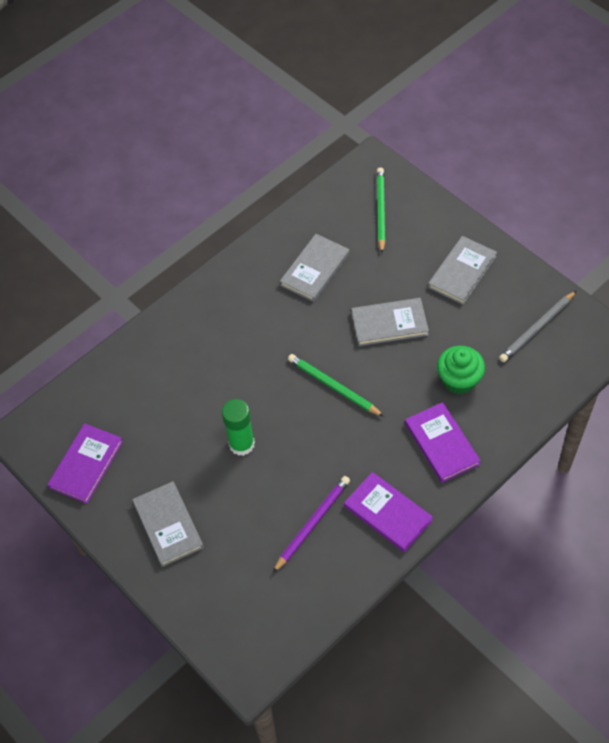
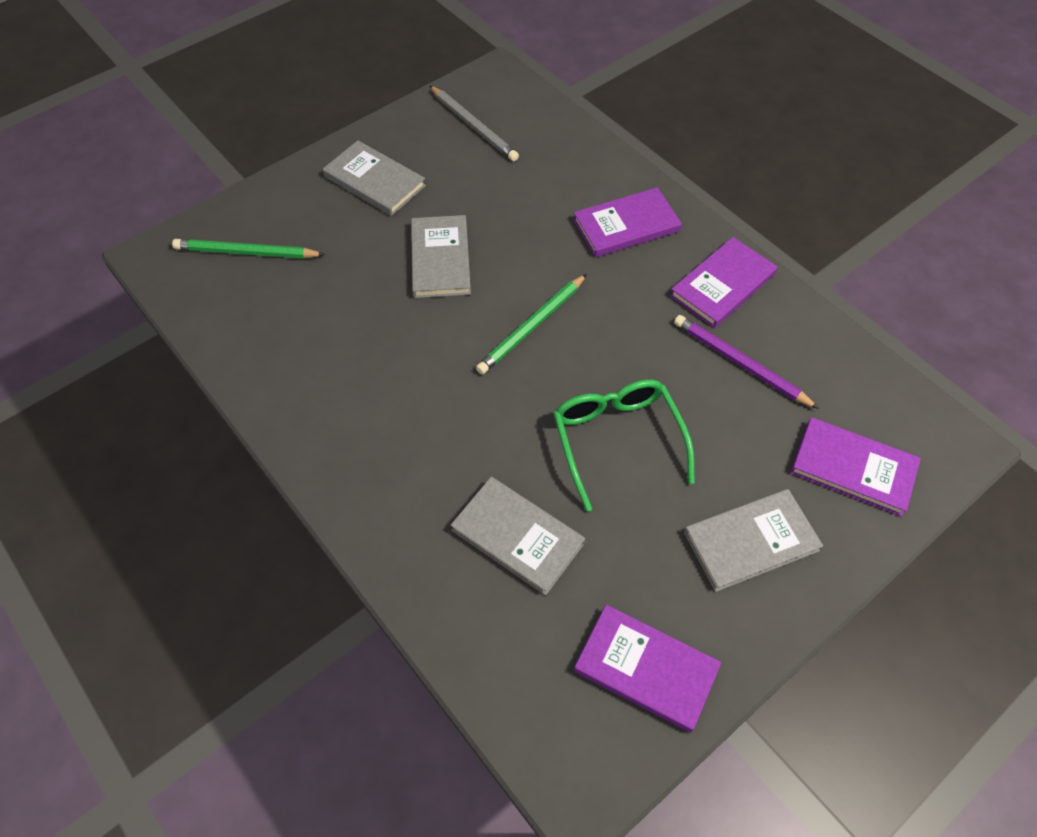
camera: 90 degrees left, 0 degrees up
green glue stick [222,399,255,456] -> green glasses [553,379,695,512]
grey book [280,234,349,302] -> grey book moved to [451,477,585,596]
green cupcake [437,346,485,394] -> none
none -> purple book [790,417,921,517]

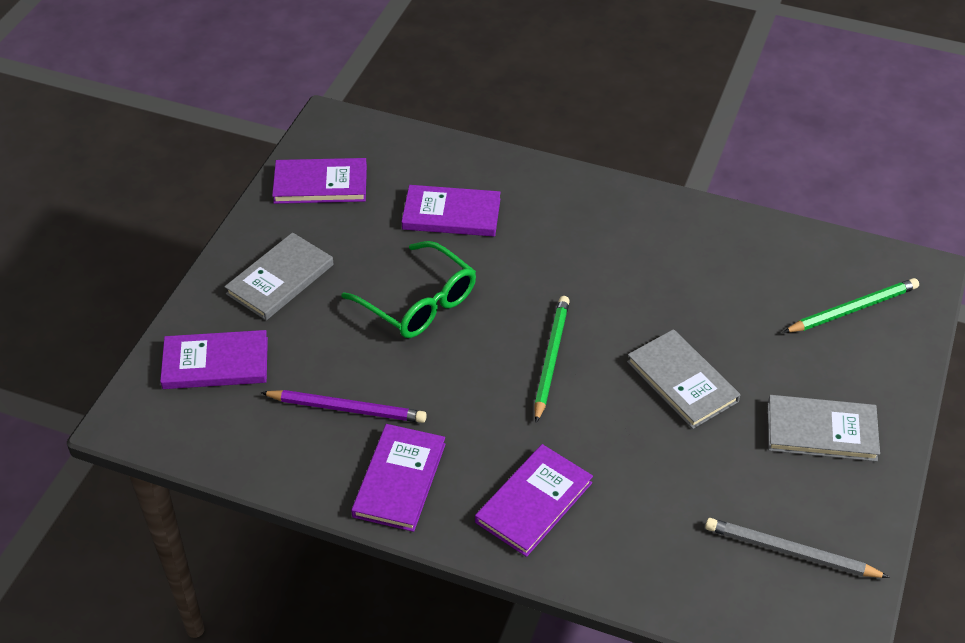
camera: 150 degrees right, 10 degrees down
grey book [451,477,585,596] -> purple book [402,185,501,236]

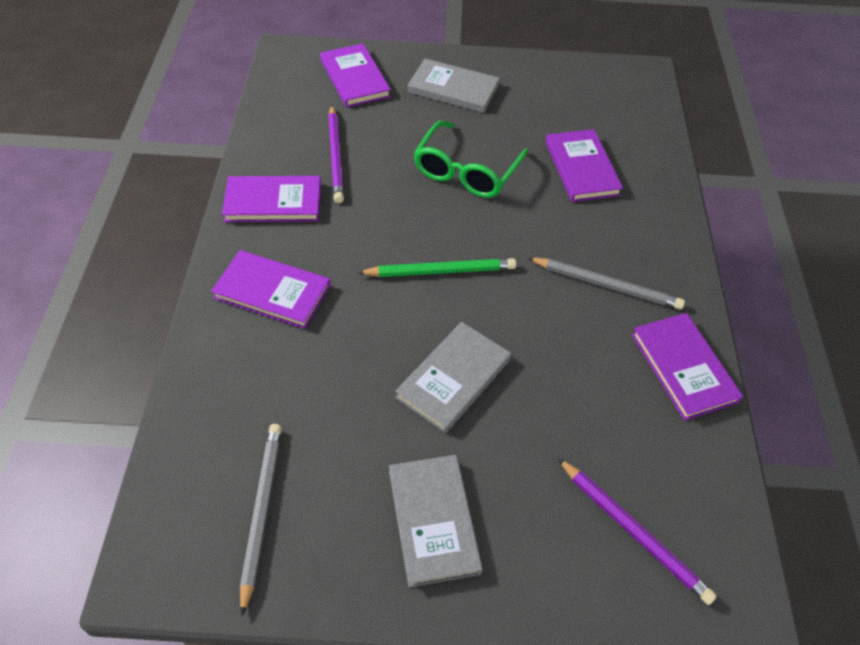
camera: 70 degrees right, 5 degrees up
purple book [272,158,367,204] -> purple book moved to [632,313,743,421]
green pencil [783,278,919,333] -> purple pencil [558,458,717,605]
none -> grey pencil [528,257,685,310]

